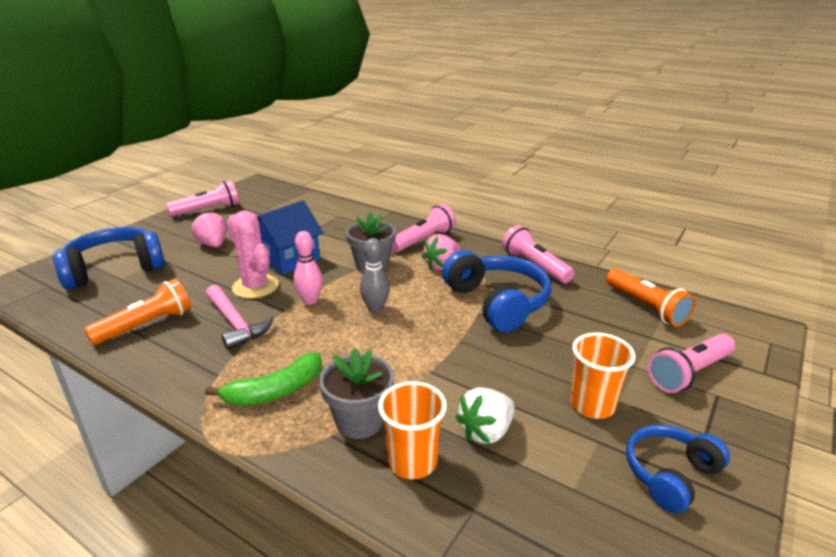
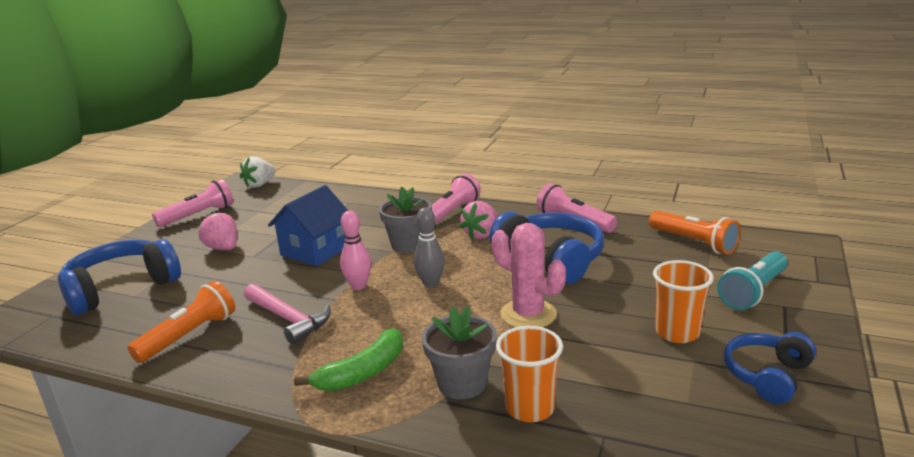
camera: 10 degrees left, 5 degrees down
pink cactus [227,211,279,298] -> pink cactus moved to [492,223,566,327]
white strawberry [455,387,515,444] -> white strawberry moved to [240,156,276,188]
pink flashlight [648,334,735,393] -> turquoise flashlight [717,251,788,310]

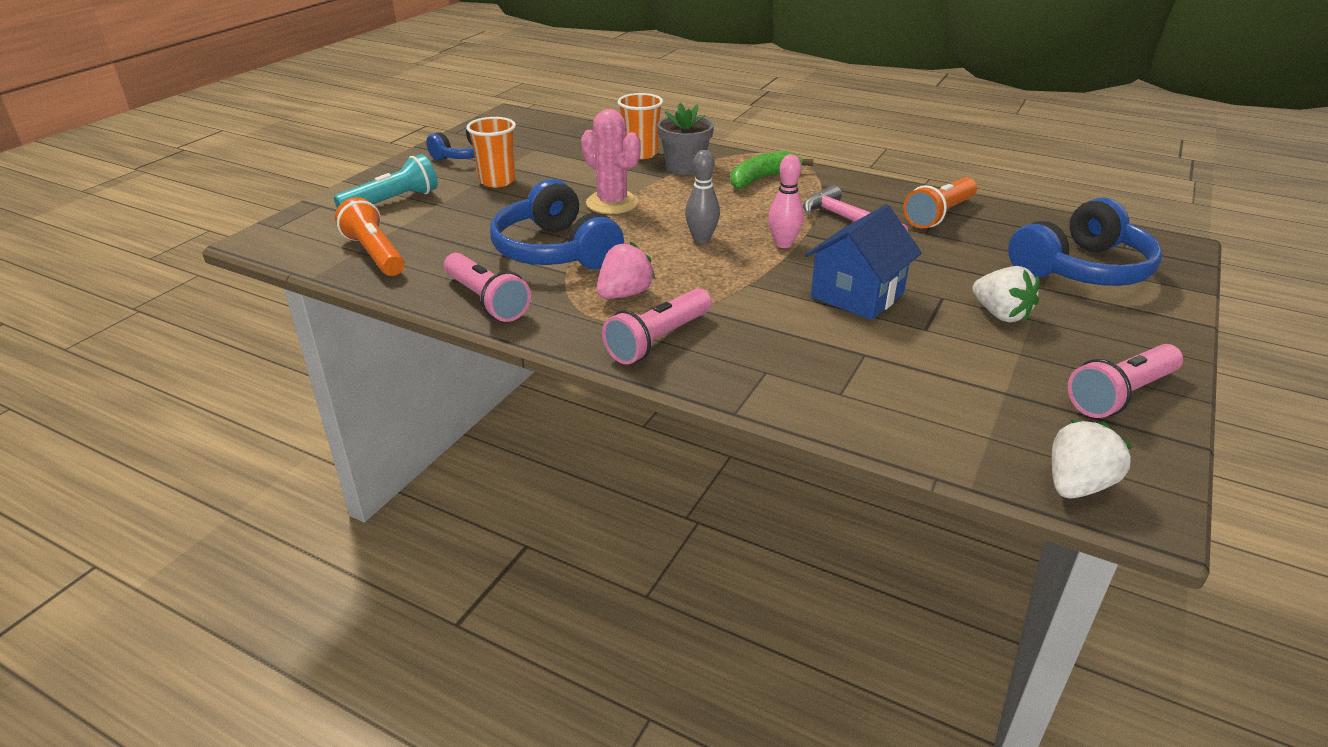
camera: 175 degrees left, 10 degrees up
pink strawberry [198,212,237,250] -> white strawberry [972,266,1039,323]
grey flower pot [379,187,432,253] -> none

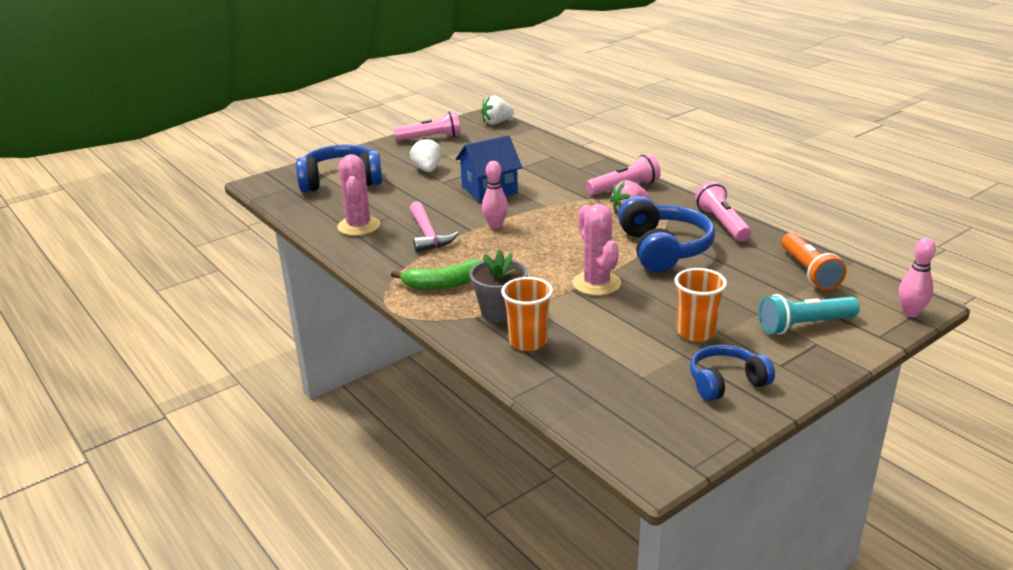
camera: 155 degrees left, 5 degrees down
grey bowling pin [685,150,720,243] -> none
orange flashlight [903,177,977,228] -> pink cactus [337,154,380,236]
none -> pink bowling pin [899,238,936,317]

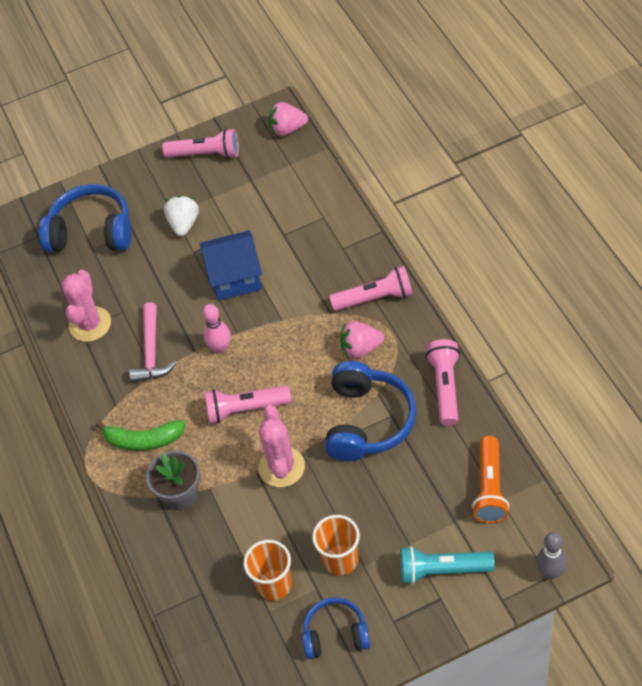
camera: 20 degrees right, 25 degrees up
white strawberry [481,95,514,125] -> pink strawberry [269,102,308,136]
orange cup [501,277,553,351] -> orange cup moved to [244,540,292,601]
pink bowling pin [899,238,936,317] -> grey bowling pin [536,532,567,579]
none -> pink flashlight [204,386,291,423]

